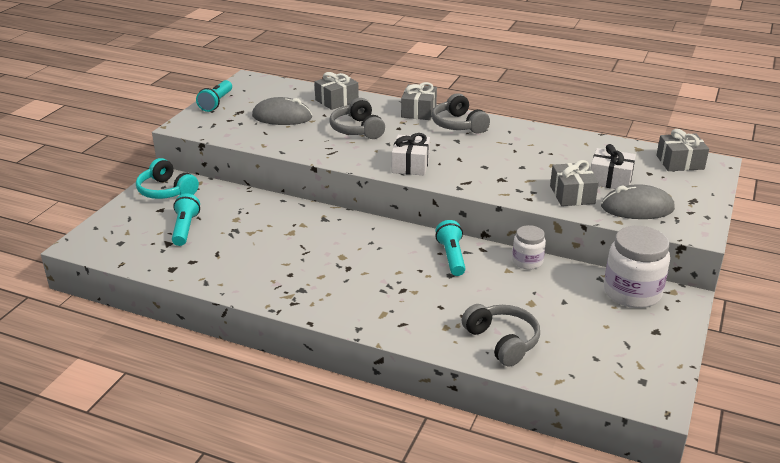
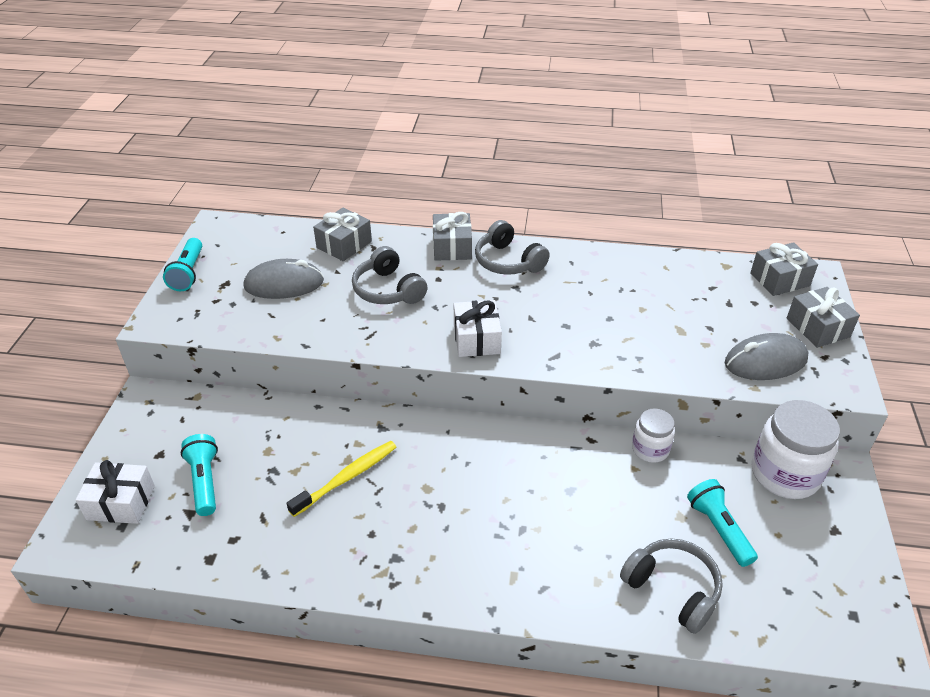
camera: 15 degrees left, 10 degrees up
turquoise headphones [136,158,199,199] -> none
turquoise flashlight [435,220,466,276] -> turquoise flashlight moved to [687,479,758,567]
grey gift [550,160,599,206] -> grey gift moved to [787,287,860,348]
white gift [591,144,636,189] -> white gift moved to [76,460,155,524]
none -> yellow toothbrush [286,441,396,517]

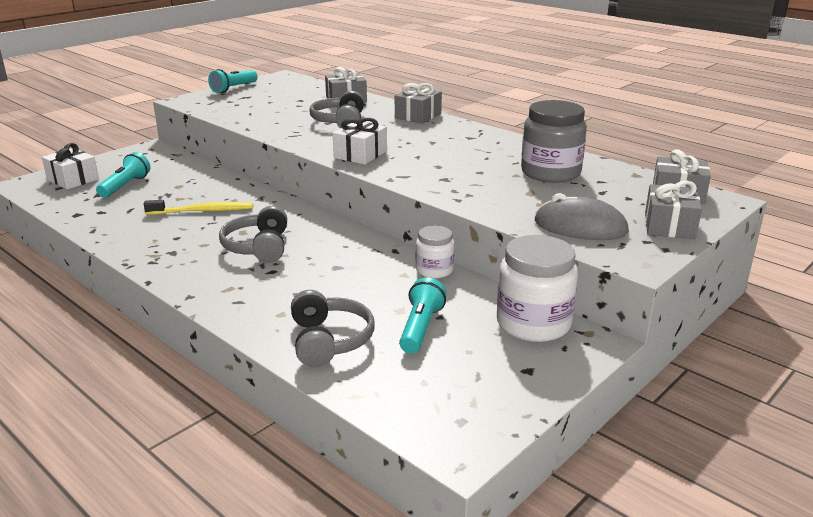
camera: 35 degrees right, 15 degrees down
grey mouse [243,259,324,299] -> none
grey headphones [475,220,550,275] -> grey headphones moved to [219,206,287,263]
none -> grey jar [521,100,587,183]

